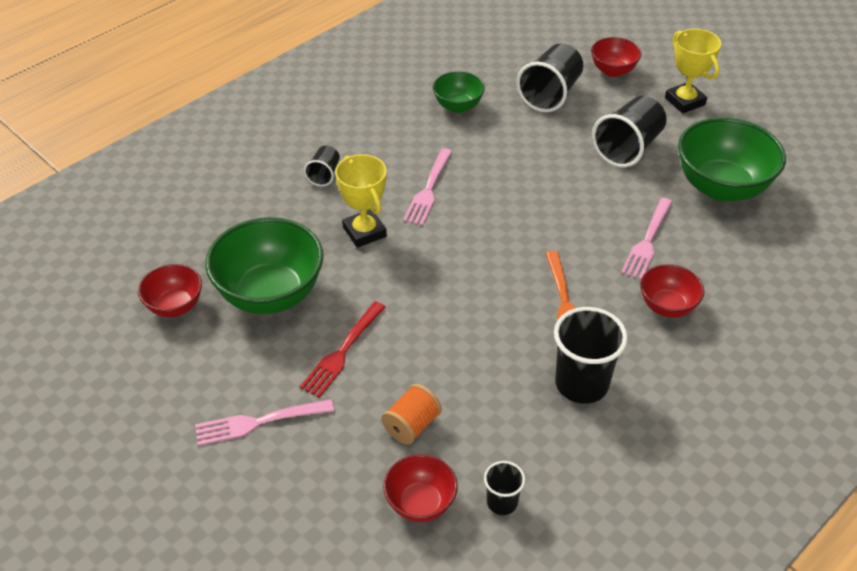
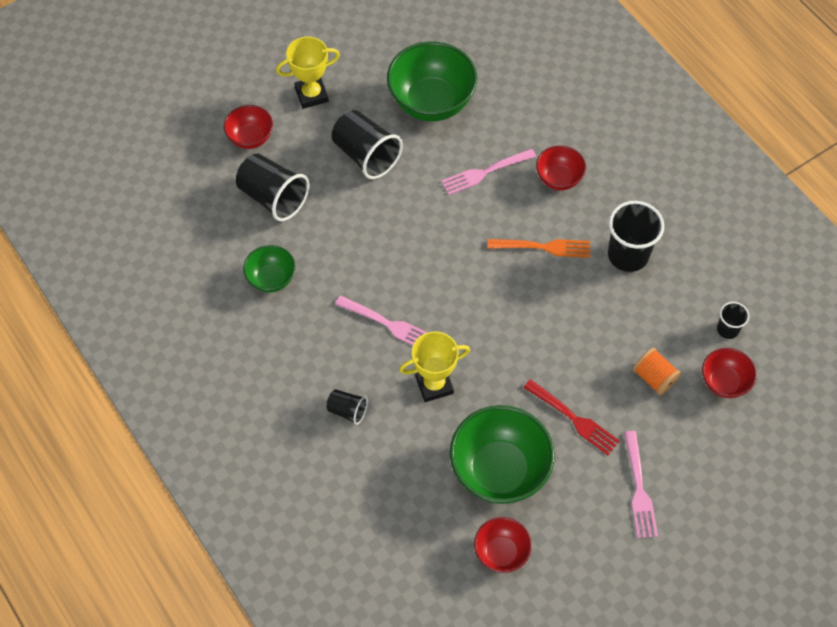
camera: 80 degrees left, 15 degrees up
pink fork [621,198,672,279] -> pink fork turned 120 degrees clockwise [441,149,536,195]

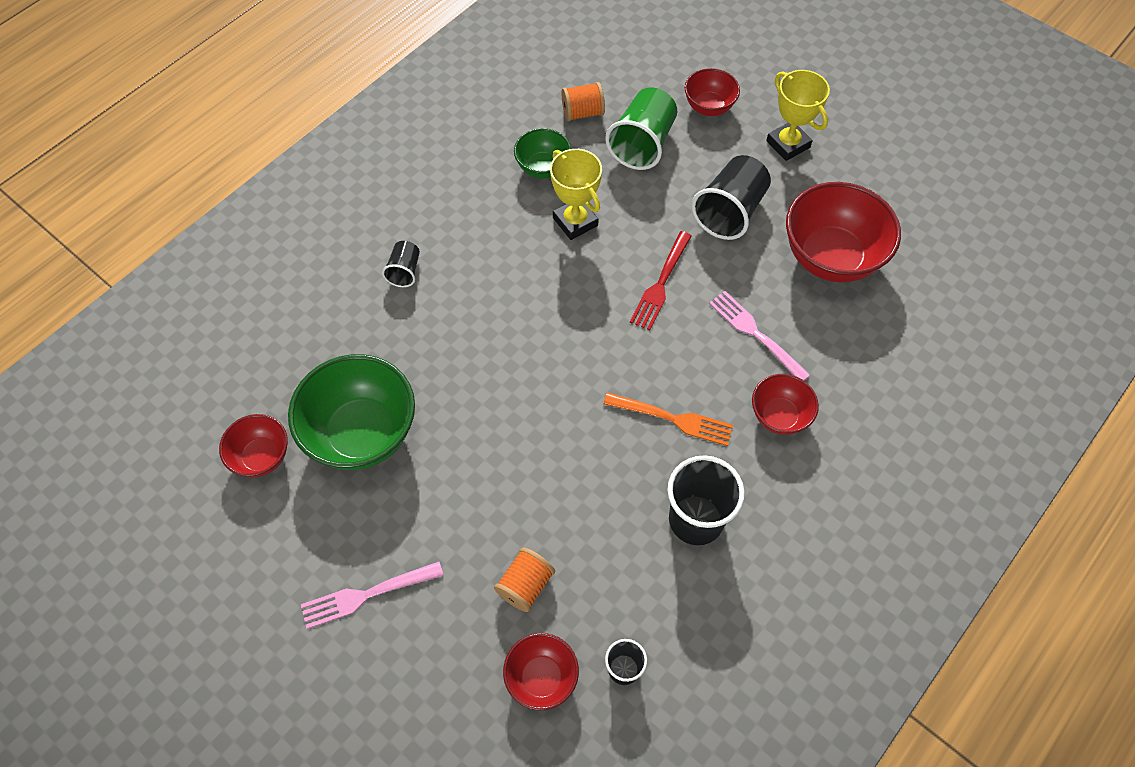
camera: 75 degrees right, 0 degrees up
black cup [236,154,309,221] -> green cup [605,87,677,170]
pink fork [335,295,428,345] -> none
green bowl [387,41,477,121] -> red bowl [786,182,901,282]
yellow trophy [399,332,470,402] -> yellow trophy moved to [550,149,602,240]
orange fork [488,239,590,258] -> orange fork turned 60 degrees counterclockwise [603,392,733,446]
red fork [523,379,620,455] -> red fork moved to [630,231,692,330]
none -> orange spool [562,82,605,121]

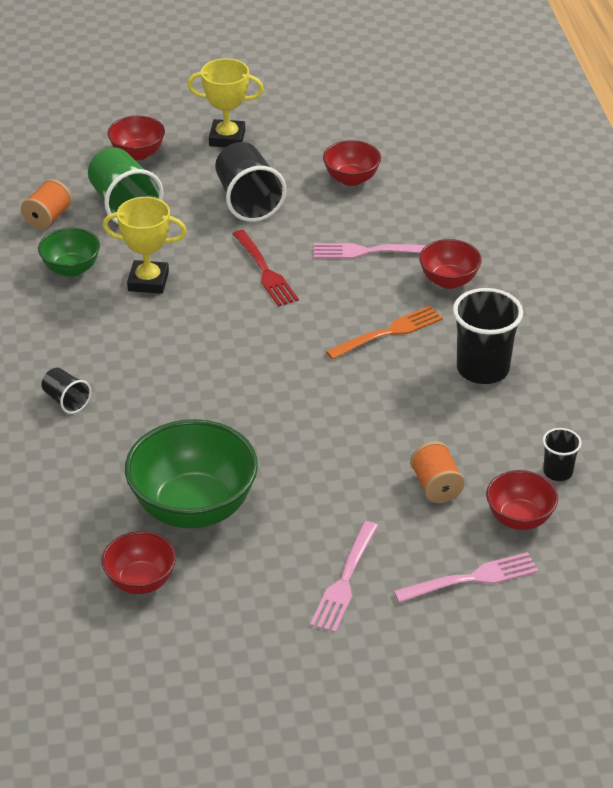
camera: 50 degrees left, 20 degrees down
red bowl [786,182,901,282] -> red bowl [323,140,381,186], size x0.54
none -> pink fork [394,552,538,603]

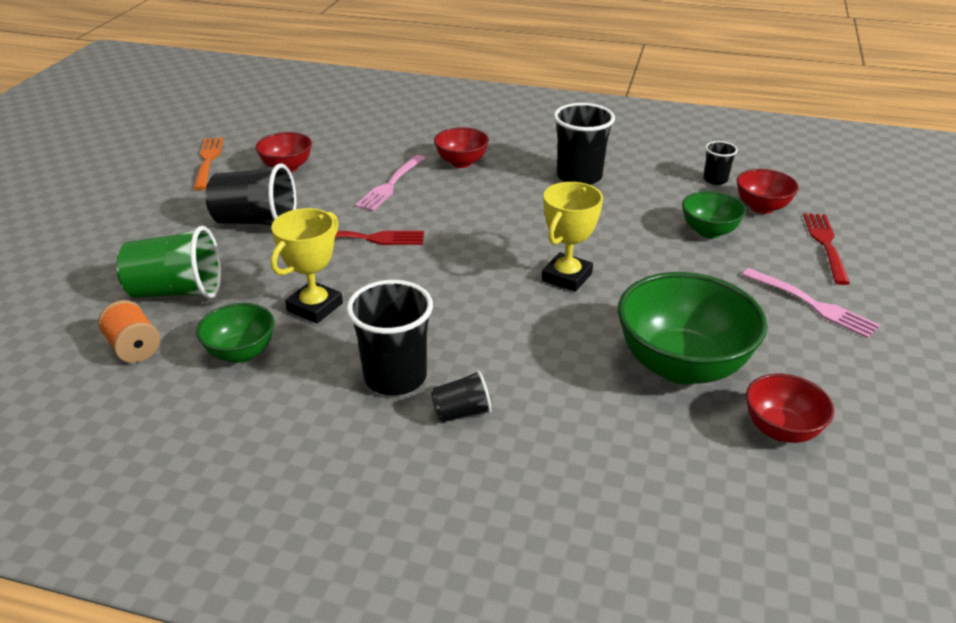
camera: 65 degrees left, 5 degrees down
red bowl [108,116,165,160] -> none
yellow trophy [188,58,264,147] -> yellow trophy moved to [542,182,603,292]
orange fork [326,306,443,360] -> orange fork moved to [193,137,224,190]
pink fork [394,552,538,603] -> red fork [803,213,850,285]
orange spool [410,441,465,503] -> green bowl [682,191,746,238]
none -> black cup [346,280,433,396]

